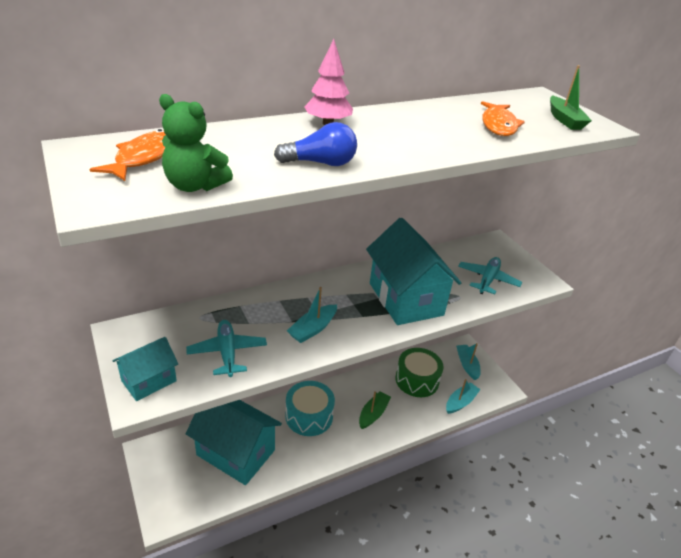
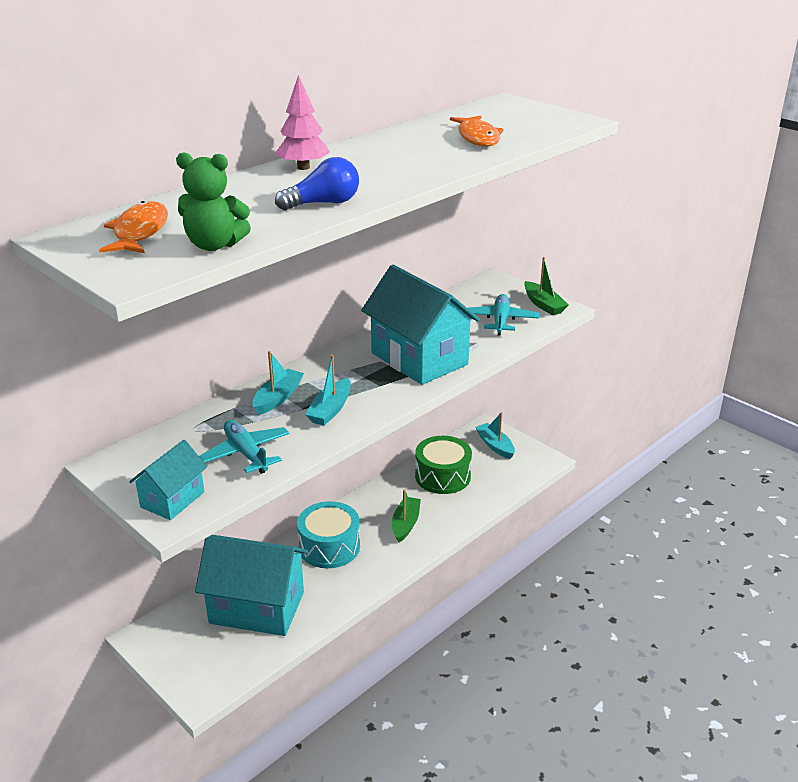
camera: 15 degrees left, 5 degrees down
turquoise boat [446,379,481,414] -> turquoise boat moved to [252,351,304,415]
green boat [550,65,592,130] -> green boat moved to [524,257,568,316]

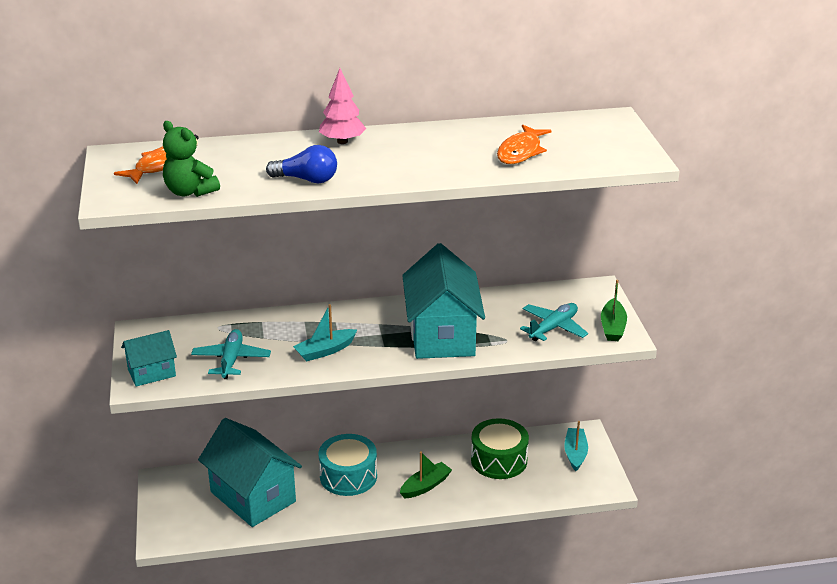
camera: 35 degrees right, 0 degrees up
turquoise boat [252,351,304,415] -> none

